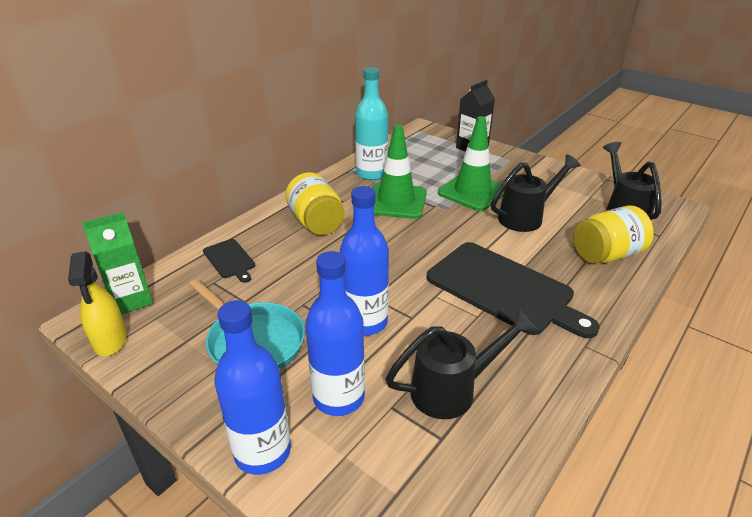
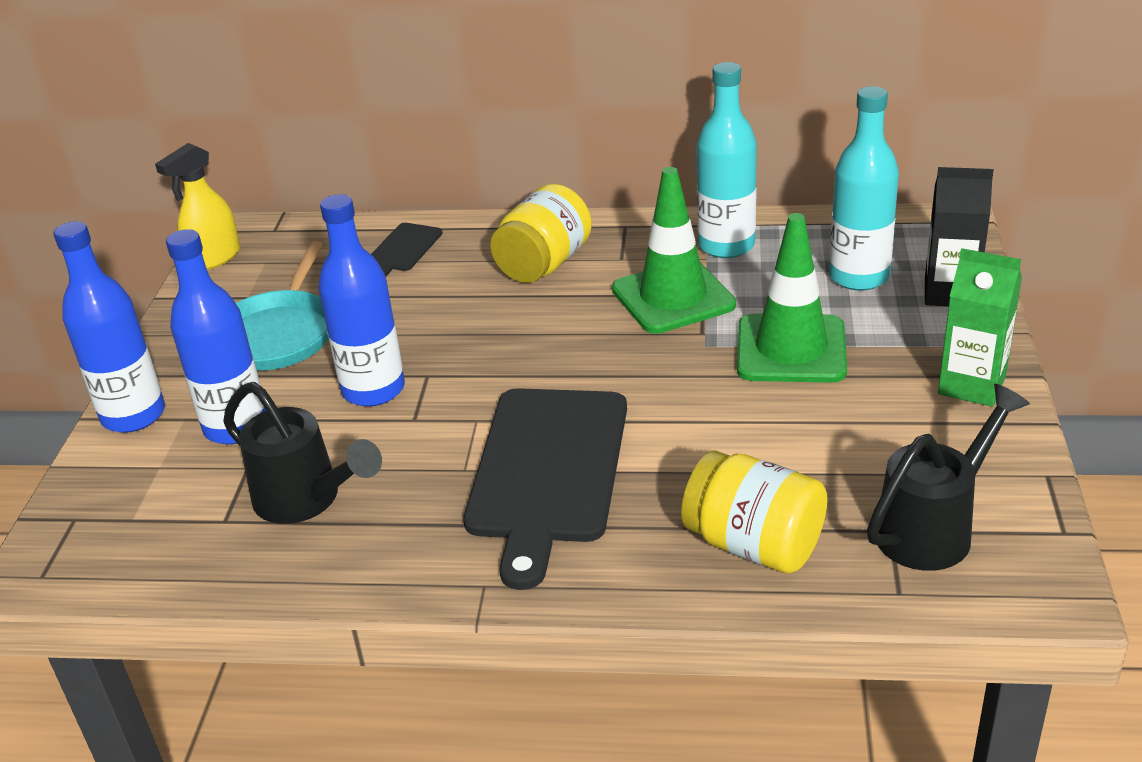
camera: 60 degrees right, 0 degrees up
green carton [82,212,153,314] -> green carton moved to [938,248,1022,407]
black watering can [491,154,581,232] -> none
none -> turquoise bottle [829,86,899,291]

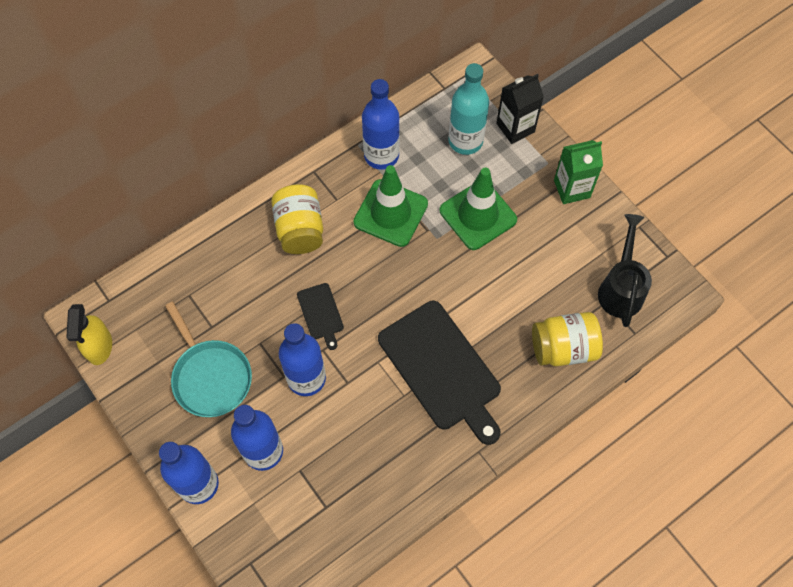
camera: 45 degrees left, 30 degrees up
black watering can [223,382,382,524] -> none
black cutting board [371,223,443,276] -> black cutting board moved to [297,283,344,350]
turquoise bottle [697,62,757,258] -> blue bottle [362,79,400,170]

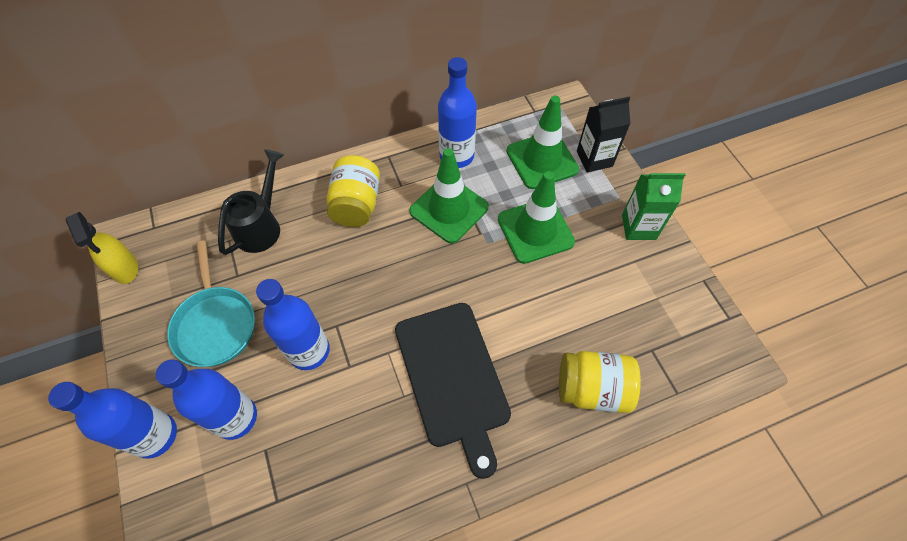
camera: 15 degrees right, 5 degrees down
yellow spray bottle [66,304,112,365] -> yellow spray bottle turned 45 degrees counterclockwise [66,212,138,284]
black cutting board [297,283,344,350] -> none
turquoise bottle [448,63,489,155] -> green traffic cone [506,96,579,189]
black watering can [598,214,652,327] -> black watering can moved to [218,149,284,255]

